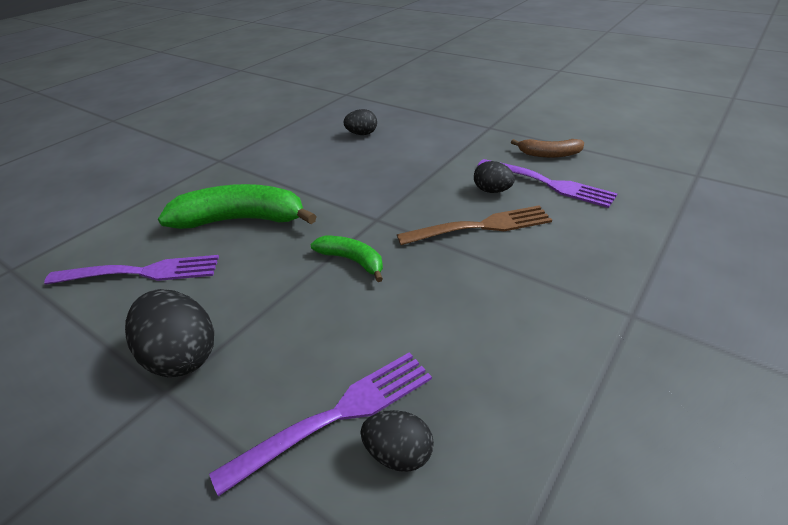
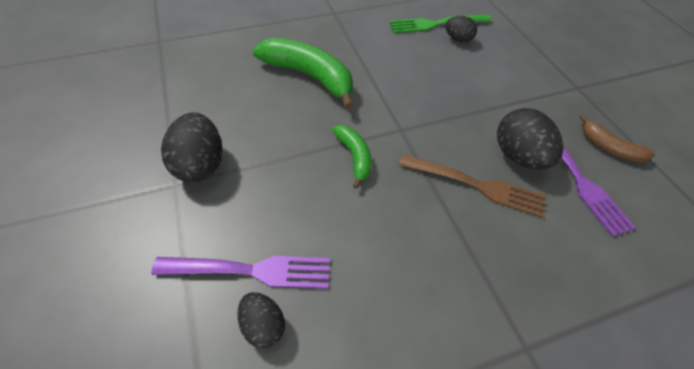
camera: 30 degrees right, 15 degrees up
purple fork [44,255,219,285] -> none
black egg [474,161,515,193] -> black egg [497,108,563,170], size x1.68
none -> green fork [389,15,492,33]

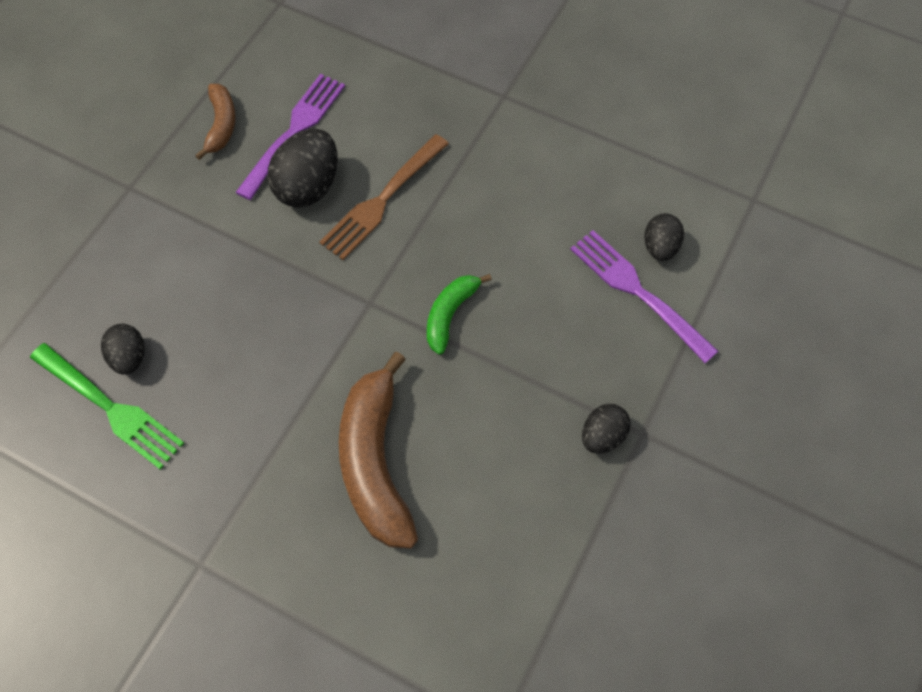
camera: 130 degrees left, 10 degrees up
black egg [161,112,222,182] -> black egg [582,404,631,453], size x0.60
green banana [253,38,354,109] -> brown banana [339,352,418,548]
brown fork [399,154,547,218] -> brown fork turned 120 degrees counterclockwise [319,134,449,260]

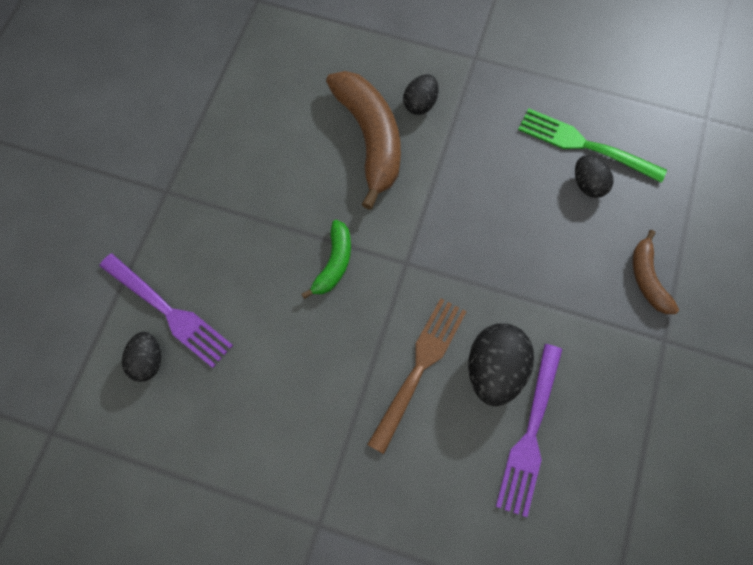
camera: 170 degrees right, 5 degrees up
brown banana [195,84,236,160] -> brown banana moved to [633,230,679,314]
black egg [582,404,631,453] -> black egg moved to [403,74,439,115]

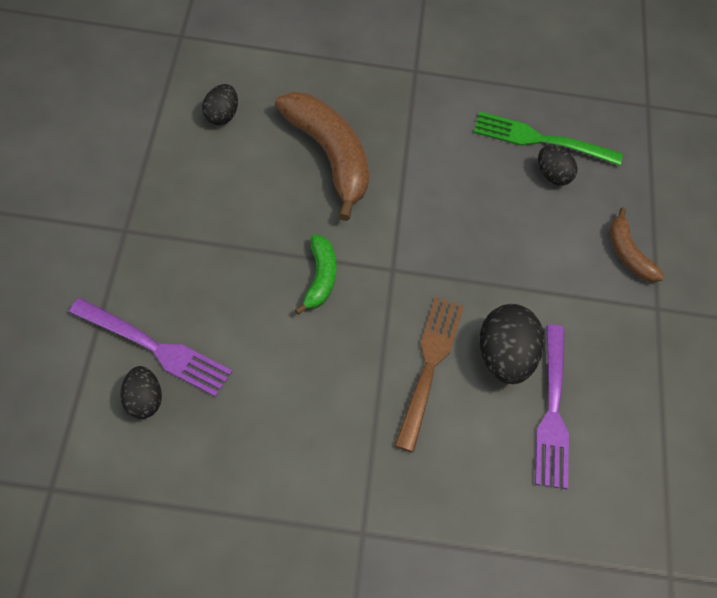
camera: 20 degrees left, 10 degrees down
black egg [403,74,439,115] -> black egg moved to [202,84,238,125]

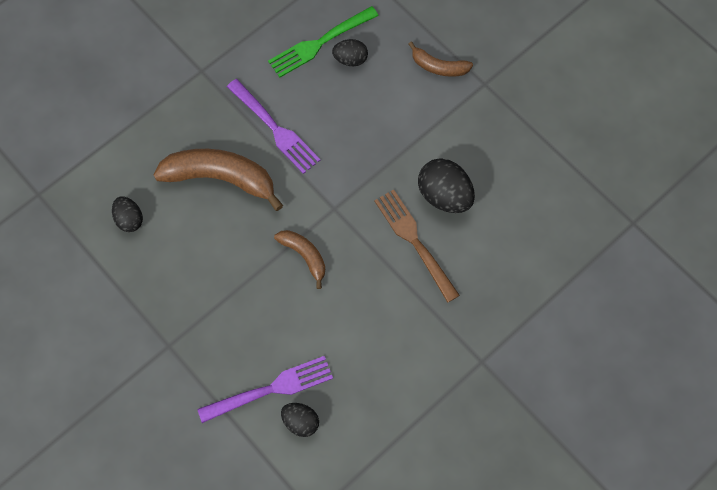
camera: 40 degrees left, 10 degrees up
green banana [295,235,336,315] -> brown banana [274,230,325,289]
purple fork [535,325,569,489] -> purple fork moved to [227,79,320,174]

